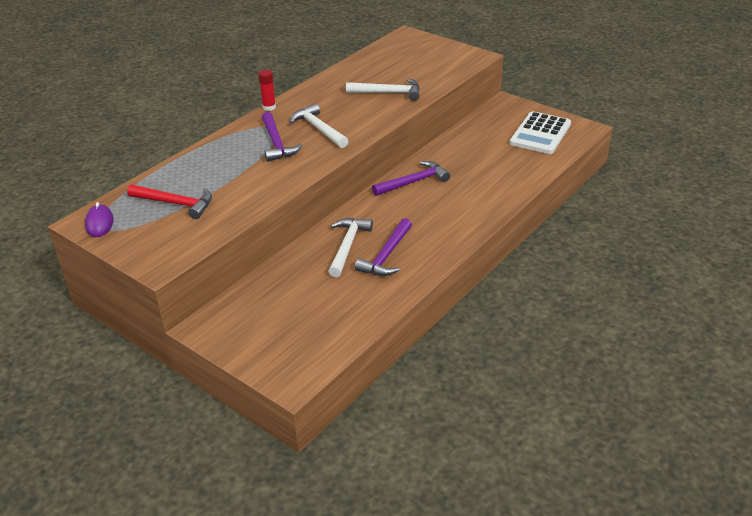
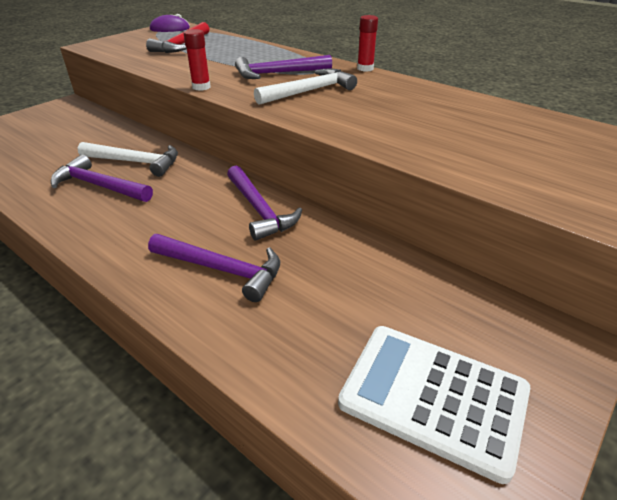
camera: 90 degrees right, 0 degrees up
white hammer [346,78,419,101] -> none
none -> purple hammer [148,234,280,302]
none -> red glue stick [184,29,210,91]

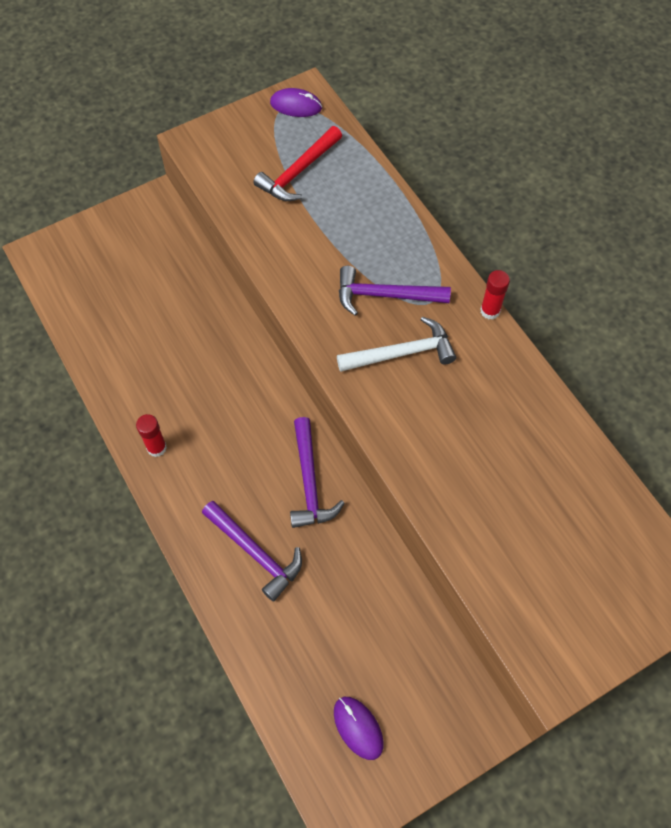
camera: 20 degrees right, 25 degrees up
purple hammer [51,155,153,202] -> none
white hammer [78,142,178,177] -> none
red glue stick [184,29,210,91] -> red glue stick moved to [136,414,167,457]
white calculator [338,326,530,484] -> purple mouse [334,697,384,760]

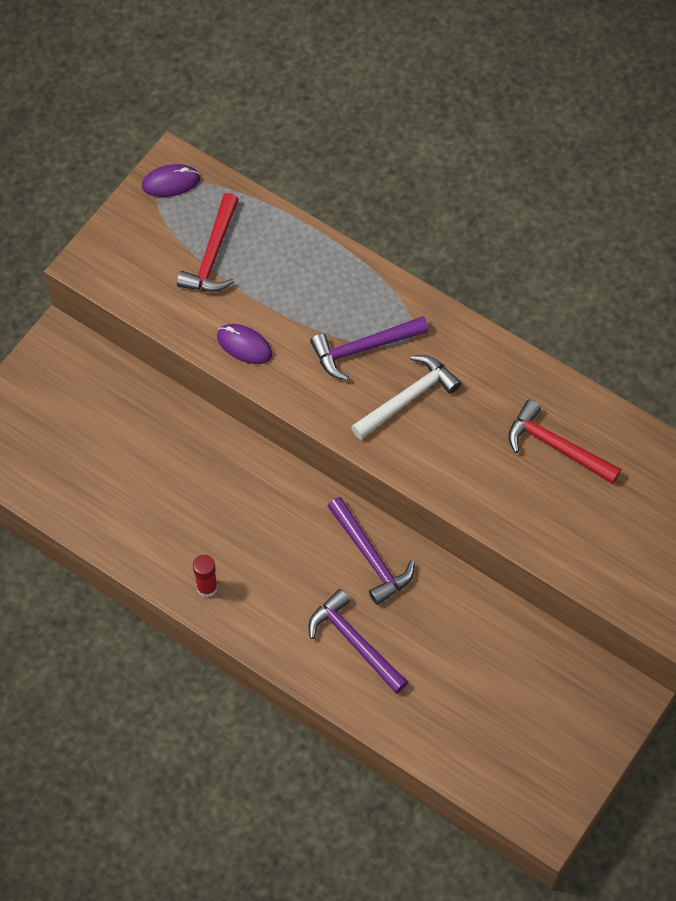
camera: 25 degrees left, 0 degrees up
purple hammer [202,501,302,602] -> purple hammer turned 150 degrees counterclockwise [308,589,408,694]
purple mouse [334,697,384,760] -> purple mouse moved to [217,324,272,364]
red glue stick [480,270,510,320] -> none
none -> red hammer [508,400,621,484]

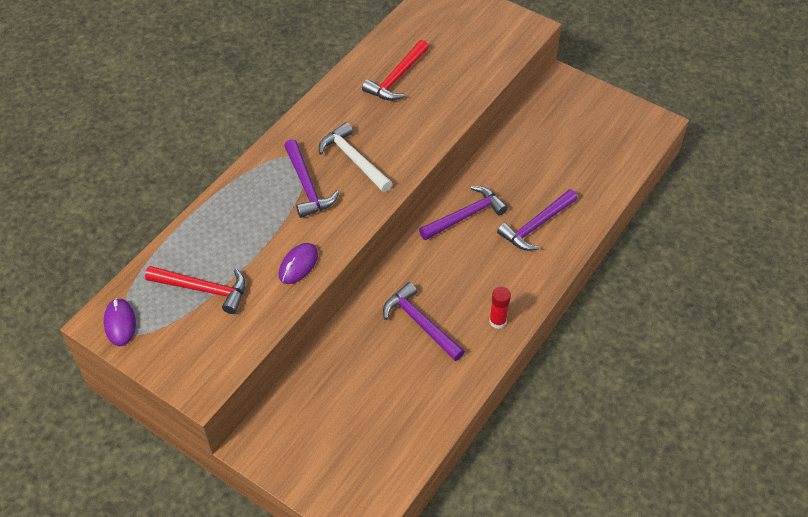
camera: 90 degrees left, 10 degrees down
none -> purple hammer [383,282,465,361]

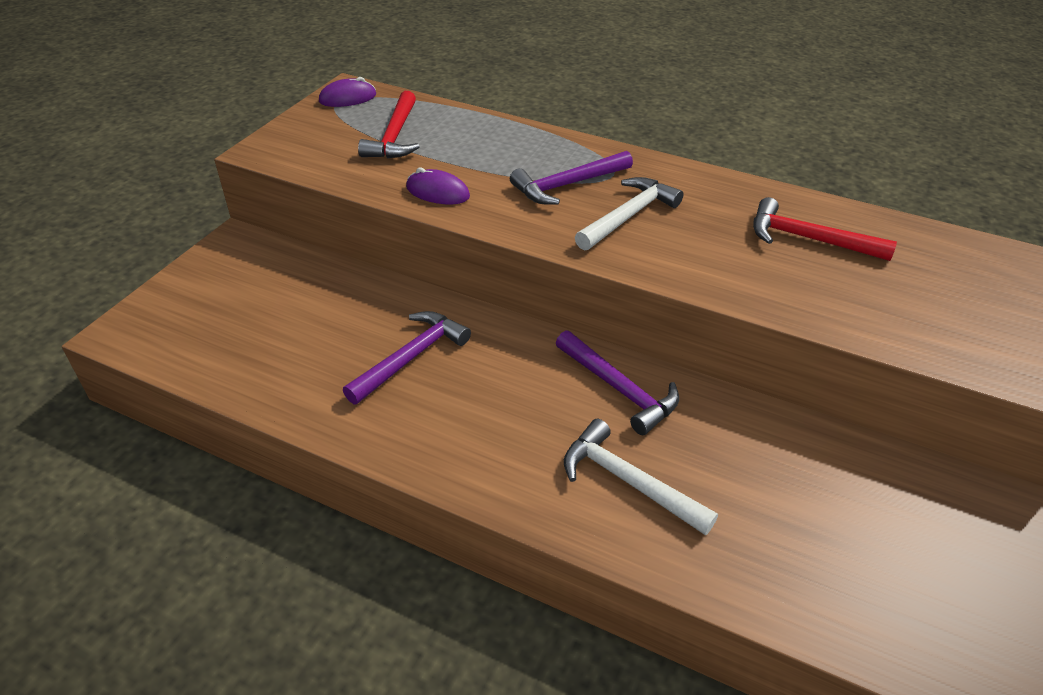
camera: 80 degrees right, 10 degrees down
red glue stick [489,287,511,329] -> none
purple hammer [497,189,578,251] -> white hammer [564,419,718,536]

